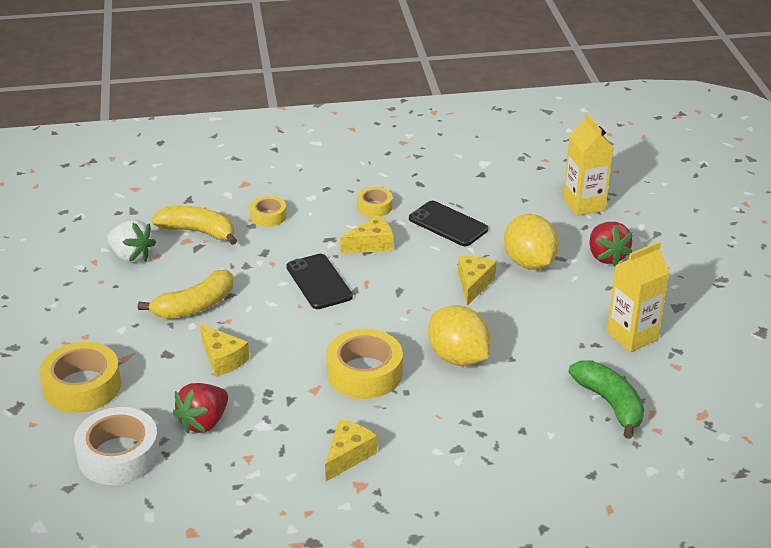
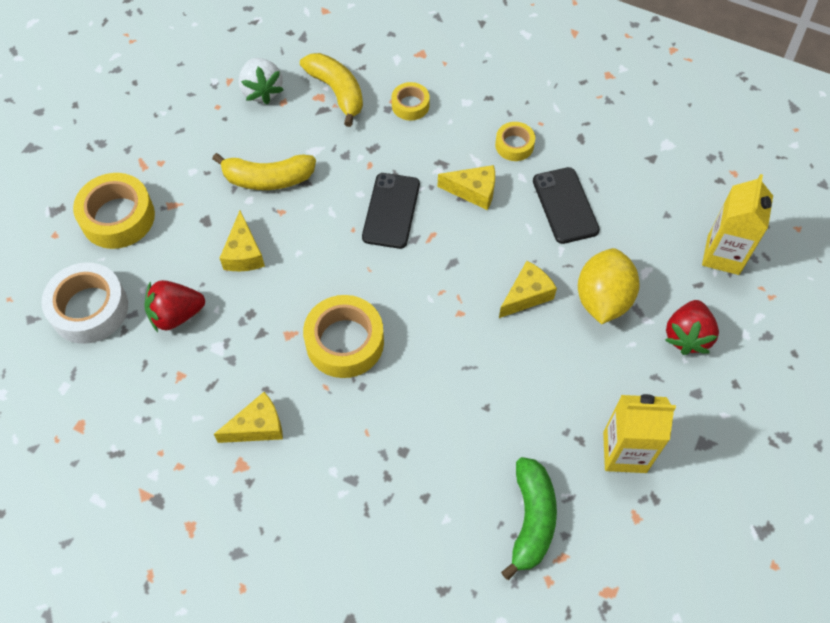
camera: 35 degrees right, 25 degrees up
yellow lemon [428,305,491,366] -> none

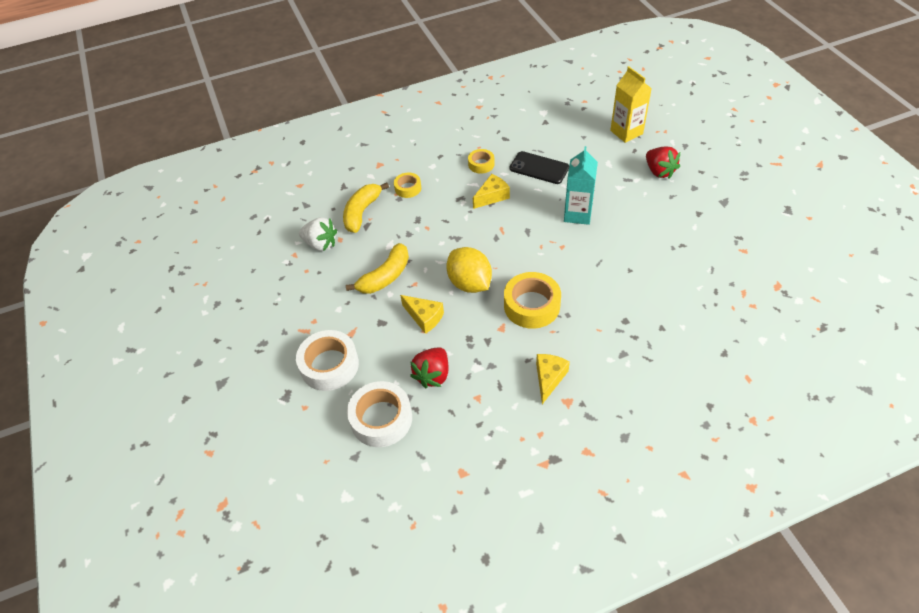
camera: 45 degrees left, 10 degrees down
yellow tape [73,173,155,249] -> white tape [296,330,359,391]
yellow banana [300,53,363,127] -> yellow banana turned 75 degrees counterclockwise [343,182,389,233]
black phone [362,173,420,249] -> none
yellow cheese [499,261,557,318] -> turquoise carton [564,146,598,225]
green banana [501,457,557,580] -> none
yellow lemon [578,248,640,324] -> yellow lemon moved to [446,247,492,293]
yellow carton [603,394,676,473] -> none

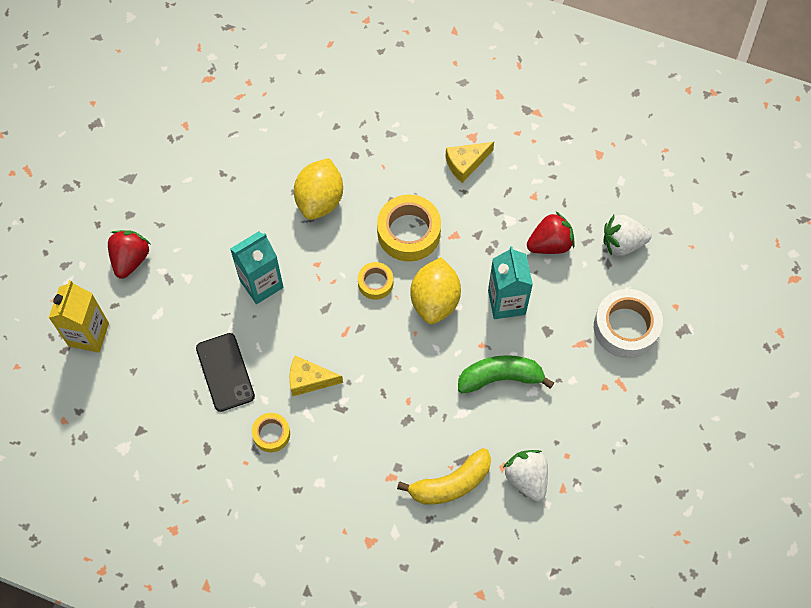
camera: 140 degrees left, 15 degrees up
yellow banana [346,243,409,294] -> green banana [458,355,554,393]
white tape [347,381,412,447] -> white strawberry [604,215,651,256]
yellow tape [394,173,421,198] -> yellow tape moved to [358,262,393,300]
yellow cheese [400,295,444,334] -> turquoise carton [488,246,533,319]
none -> yellow lemon [294,158,343,220]

